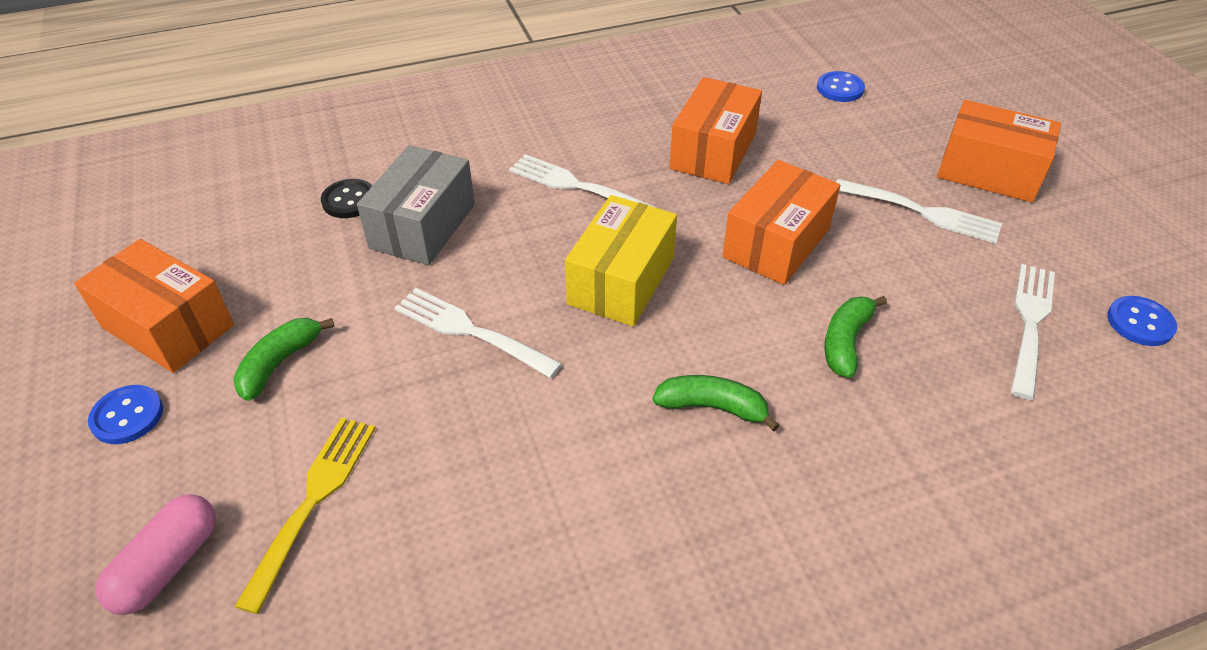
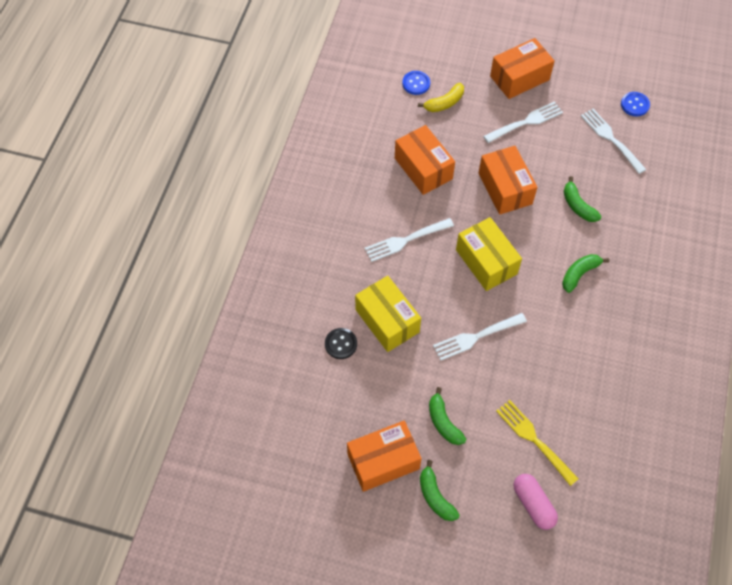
camera: 55 degrees left, 15 degrees up
blue button [88,385,163,444] -> green banana [420,460,459,521]
grey box [357,145,475,265] -> yellow box [355,276,421,352]
none -> yellow banana [418,83,464,112]

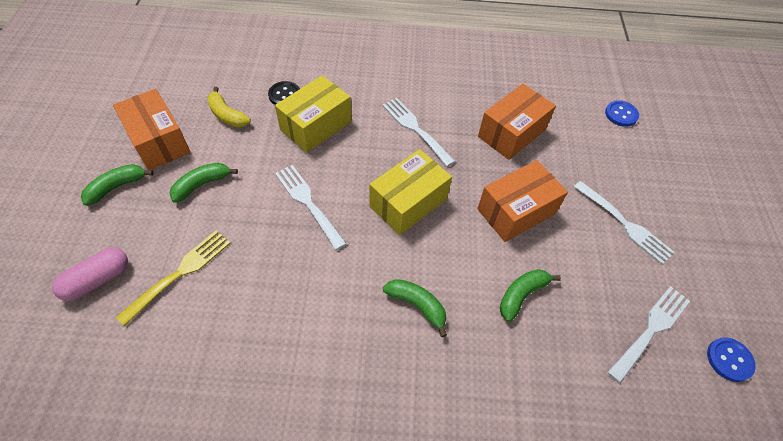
camera: 75 degrees right, 5 degrees down
yellow banana [418,83,464,112] -> yellow banana moved to [207,87,251,127]
orange box [490,38,555,99] -> none

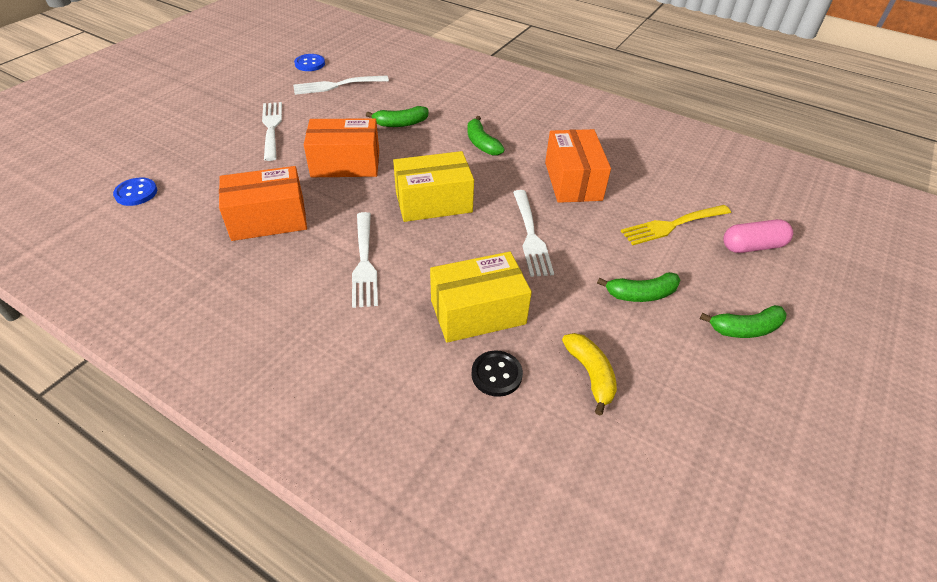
camera: 150 degrees left, 10 degrees down
orange box [113,89,191,170] -> orange box moved to [545,129,611,203]

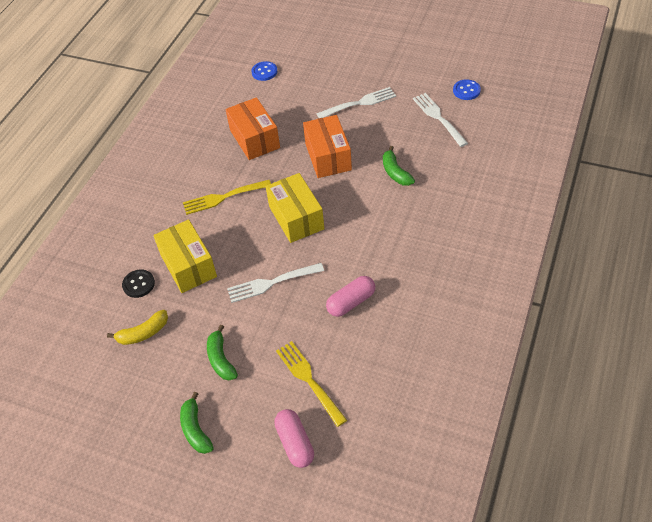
camera: 85 degrees right, 5 degrees up
white fork [352,212,378,308] -> yellow fork [183,180,271,215]
green banana [467,116,505,156] -> none
orange box [545,129,611,203] -> pink capsule [326,276,376,317]

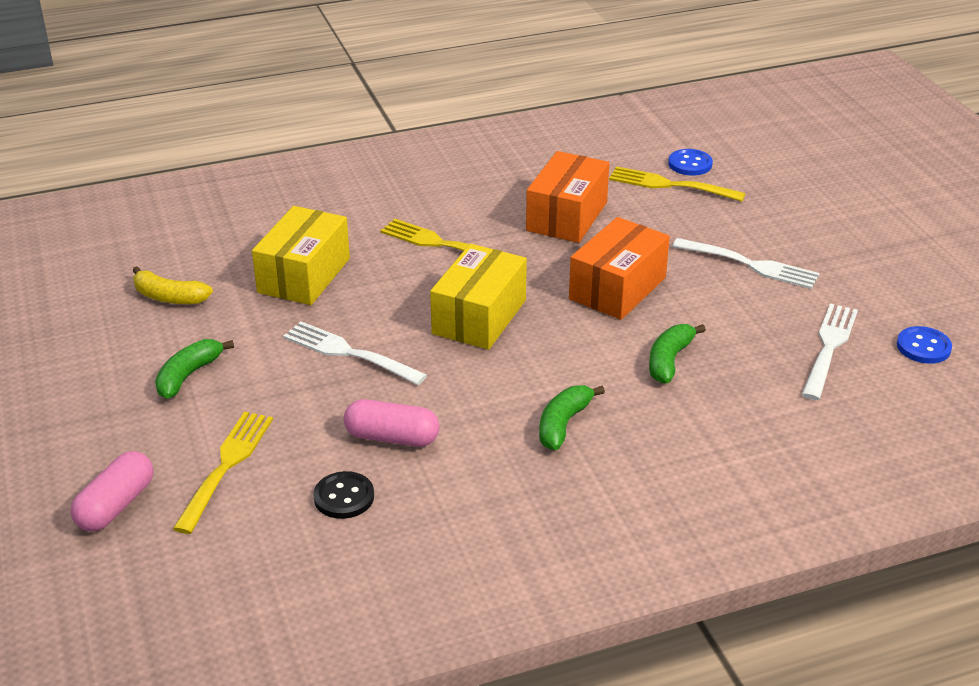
camera: 45 degrees right, 15 degrees down
black button [122,269,155,298] -> black button moved to [313,471,374,519]
green banana [180,392,214,454] -> green banana moved to [539,385,605,450]
none -> yellow fork [609,166,746,202]

